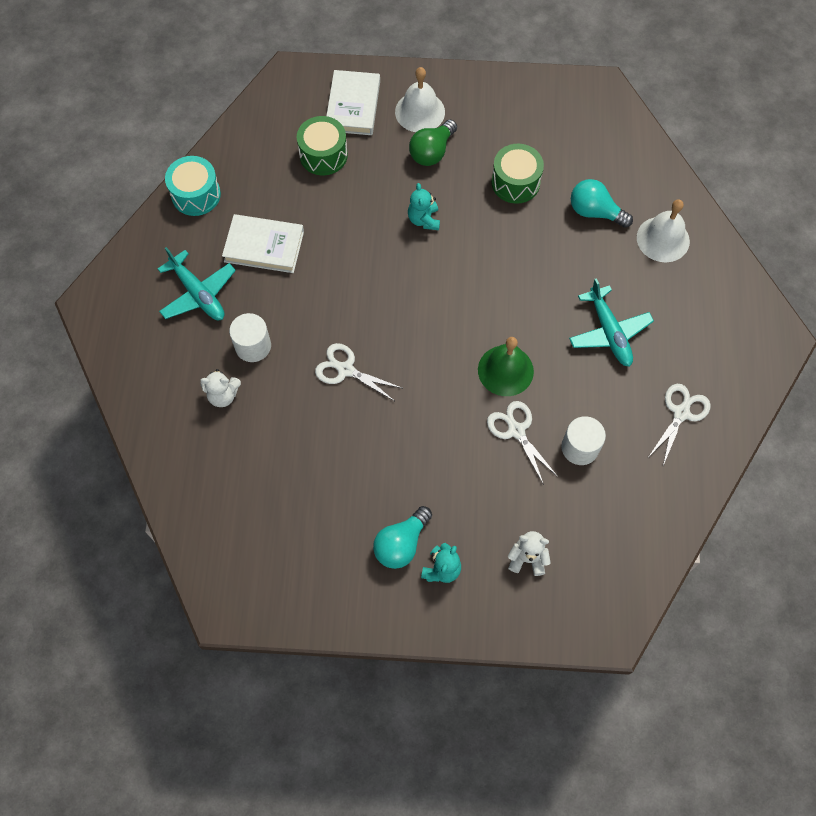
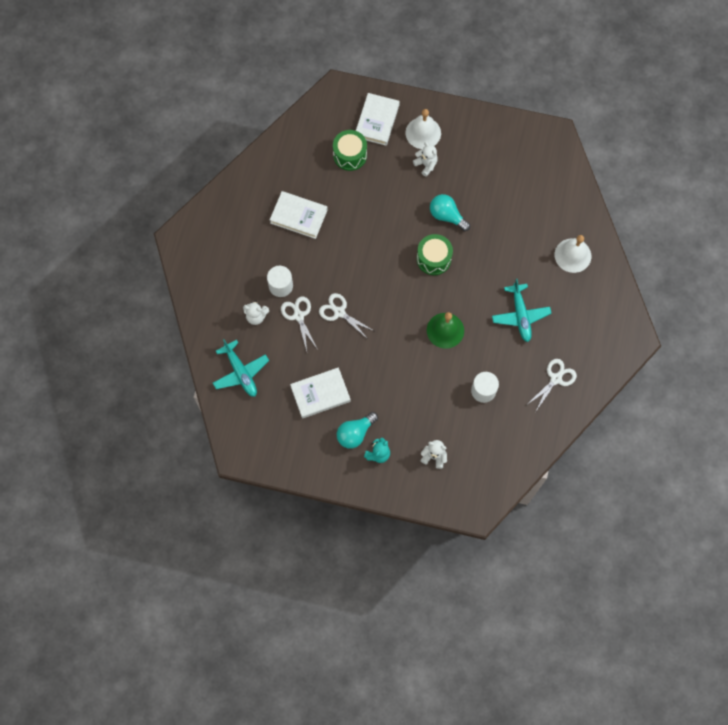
camera: 10 degrees right, 5 degrees up
turquoise plane [158,247,236,320] -> turquoise plane moved to [213,339,269,397]
turquoise drum [165,156,221,216] -> none
turquoise teddy bear [408,183,440,230] -> none
green light bulb [409,119,457,166] -> white teddy bear [413,142,438,177]
white scissors [487,401,558,485] -> white scissors moved to [281,296,318,351]
green drum [491,144,544,204] -> green drum moved to [417,234,453,275]
turquoise light bulb [571,179,633,228] -> turquoise light bulb moved to [430,194,470,231]
none -> white book [290,367,351,418]

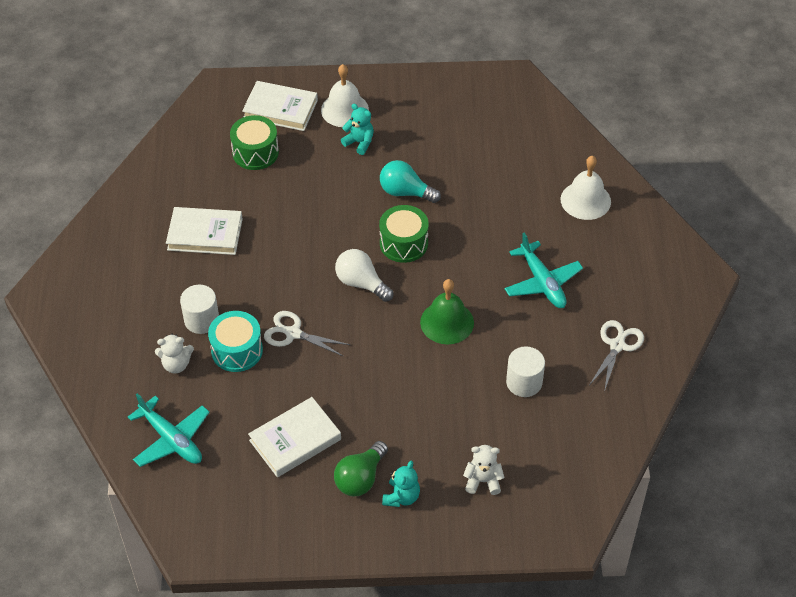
camera: 15 degrees left, 20 degrees down
white scissors [281,296,318,351] -> turquoise drum [208,311,263,372]
turquoise light bulb [337,412,378,449] -> green light bulb [334,441,388,496]
white book [356,93,400,146] -> white book turned 75 degrees counterclockwise [242,81,318,131]
white teddy bear [413,142,438,177] -> turquoise teddy bear [341,104,374,155]
none -> white light bulb [335,249,393,302]

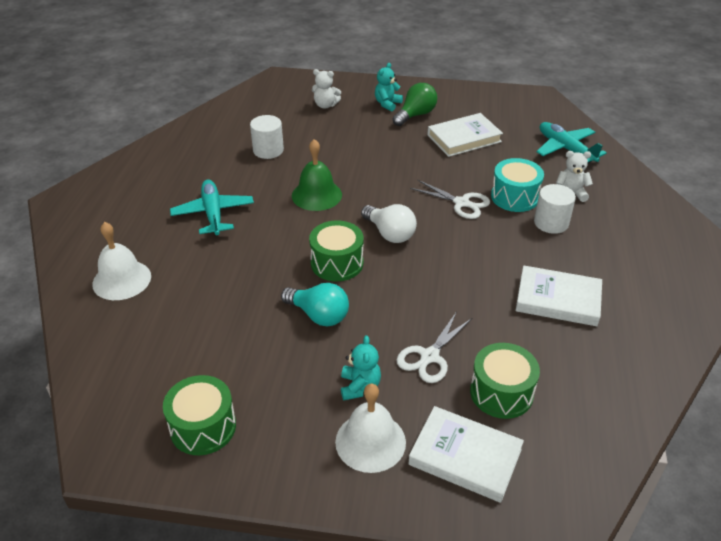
camera: 170 degrees left, 10 degrees down
turquoise teddy bear [341,104,374,155] -> turquoise teddy bear turned 135 degrees counterclockwise [341,335,381,400]
white scissors [590,320,644,392] -> white scissors moved to [397,311,472,383]
none -> green drum [163,375,236,455]

